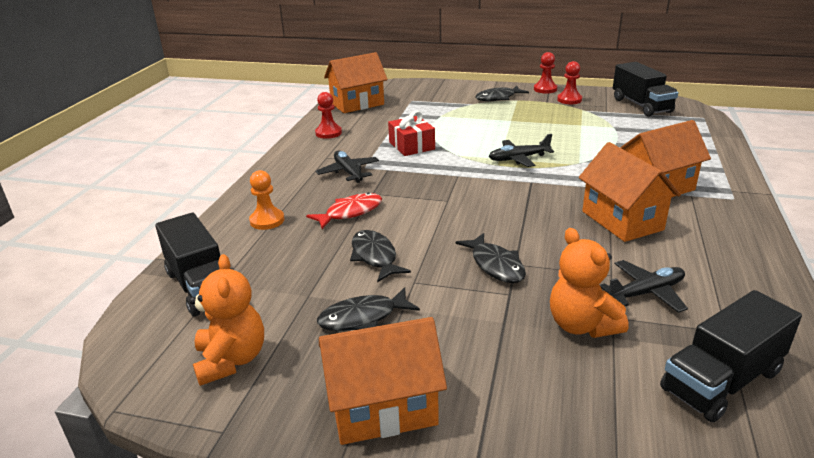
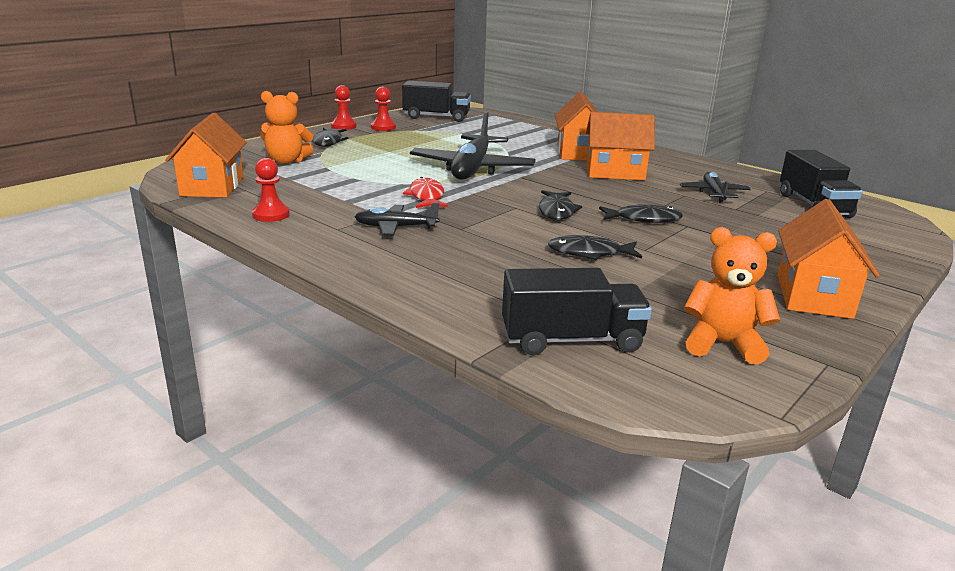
camera: 65 degrees left, 5 degrees down
orange pawn [249,170,284,230] -> none
red fish [306,192,382,229] -> red fish moved to [403,177,448,208]
black fish [317,287,420,331] -> black fish moved to [539,190,582,220]
red gift [388,111,435,156] -> none
black plane [489,134,554,167] -> black plane [410,111,536,180], size x1.94
orange teddy bear [550,228,629,338] -> orange teddy bear moved to [260,91,313,164]

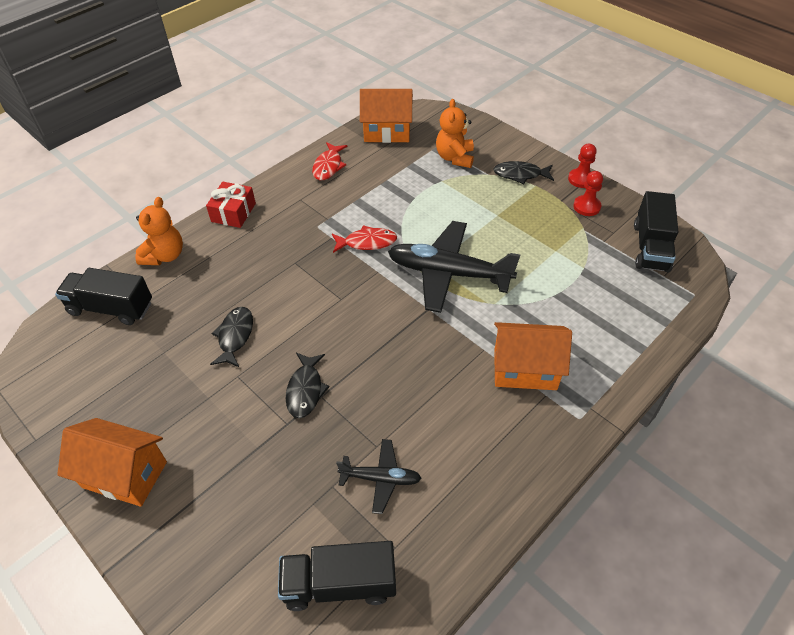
camera: 95 degrees right, 25 degrees up
red pawn [252,158,290,222] -> red fish [312,142,348,180]
black plane [354,203,439,236] -> none
black truck [502,268,652,355] -> black truck turned 105 degrees clockwise [55,268,152,325]
black fish [539,190,582,220] -> none
orange house [586,112,655,180] -> none
orange teddy bear [684,227,780,364] -> orange teddy bear moved to [135,197,183,265]
none -> red gift [206,182,256,228]

